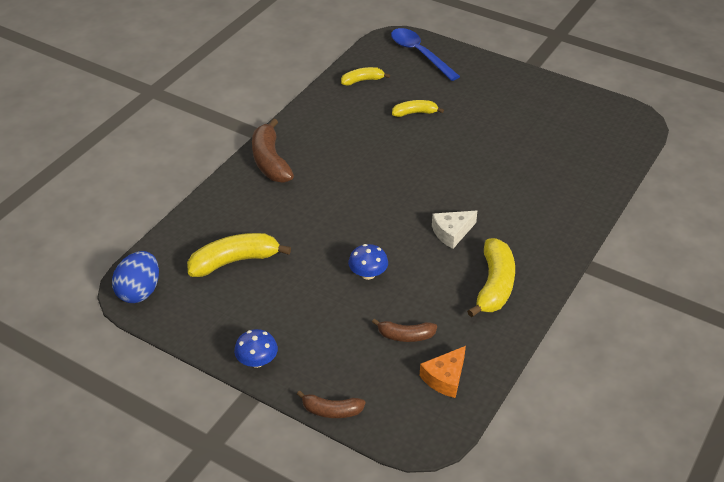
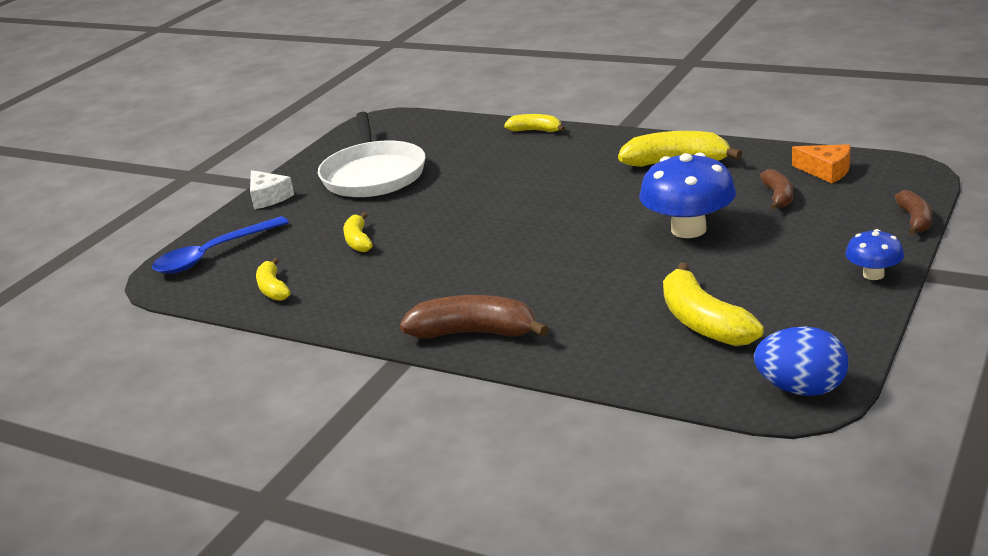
camera: 90 degrees left, 15 degrees down
brown banana [252,118,294,183] -> brown banana turned 150 degrees counterclockwise [400,295,549,339]
blue mushroom [348,244,388,280] -> blue mushroom [639,153,736,238], size x1.87
white cheese [432,211,477,249] -> white cheese moved to [250,170,294,210]
none -> white pan [318,112,426,197]
none -> yellow banana [504,114,565,132]

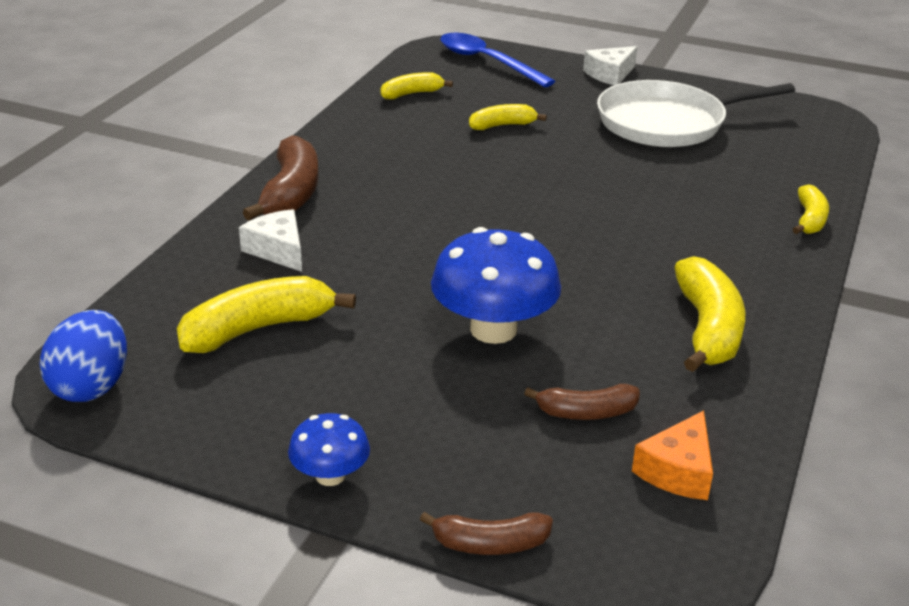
camera: 80 degrees right, 5 degrees up
none -> white cheese [239,209,302,272]

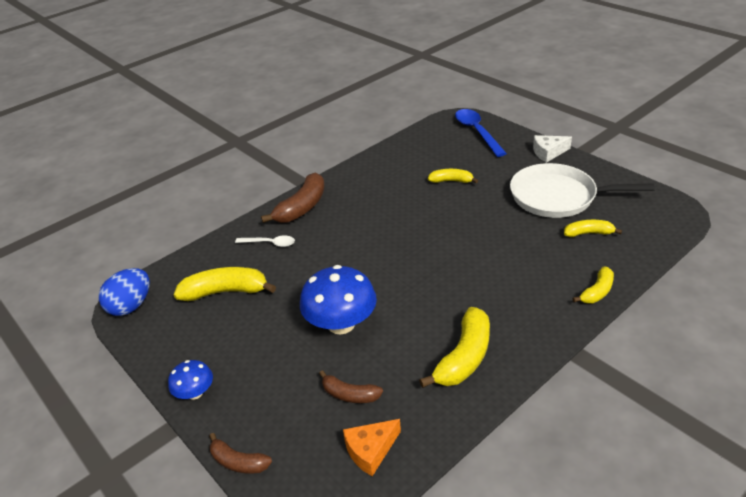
camera: 30 degrees right, 5 degrees up
white cheese [239,209,302,272] -> white spoon [235,236,295,247]
yellow banana [380,72,453,99] -> yellow banana moved to [564,220,622,237]

